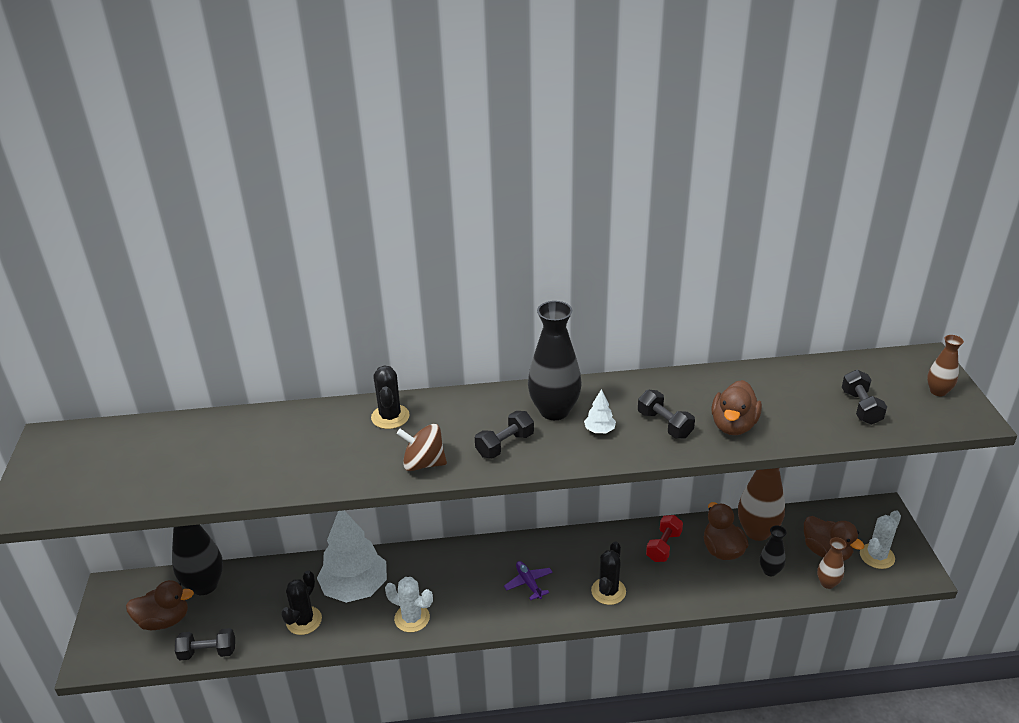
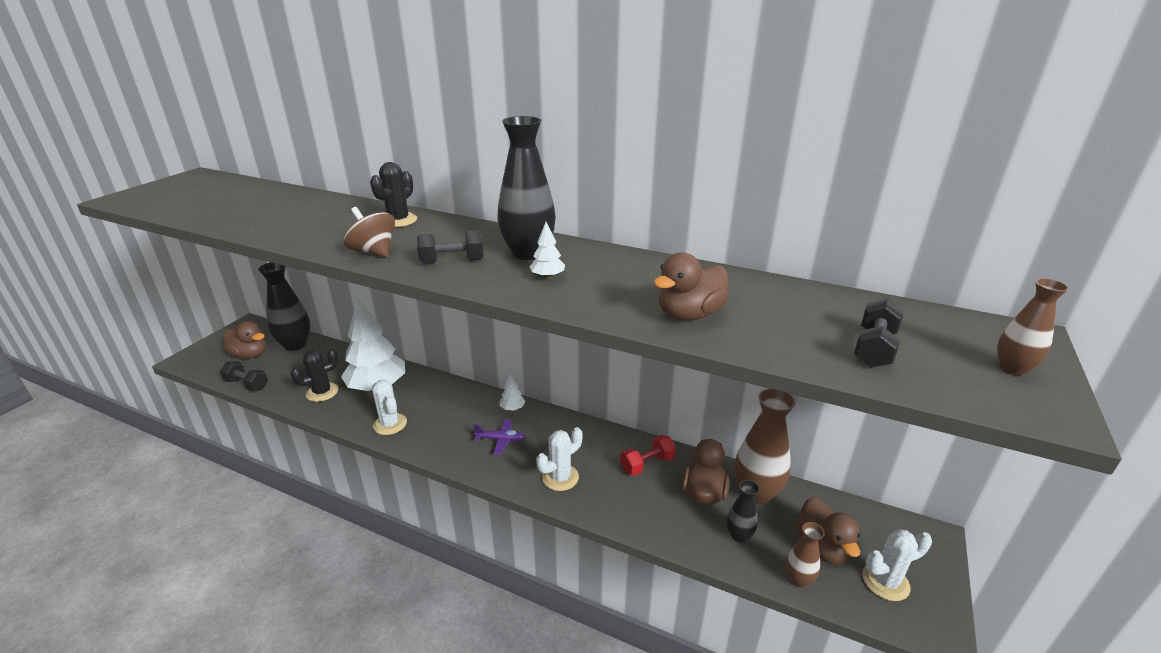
camera: 30 degrees right, 5 degrees down
purple plane [504,561,553,600] -> purple plane turned 90 degrees clockwise [473,419,526,455]
black cactus [591,541,626,605] -> white cactus [536,427,583,491]
black dumbbell [638,390,695,439] -> none
none -> white tree [499,374,525,411]

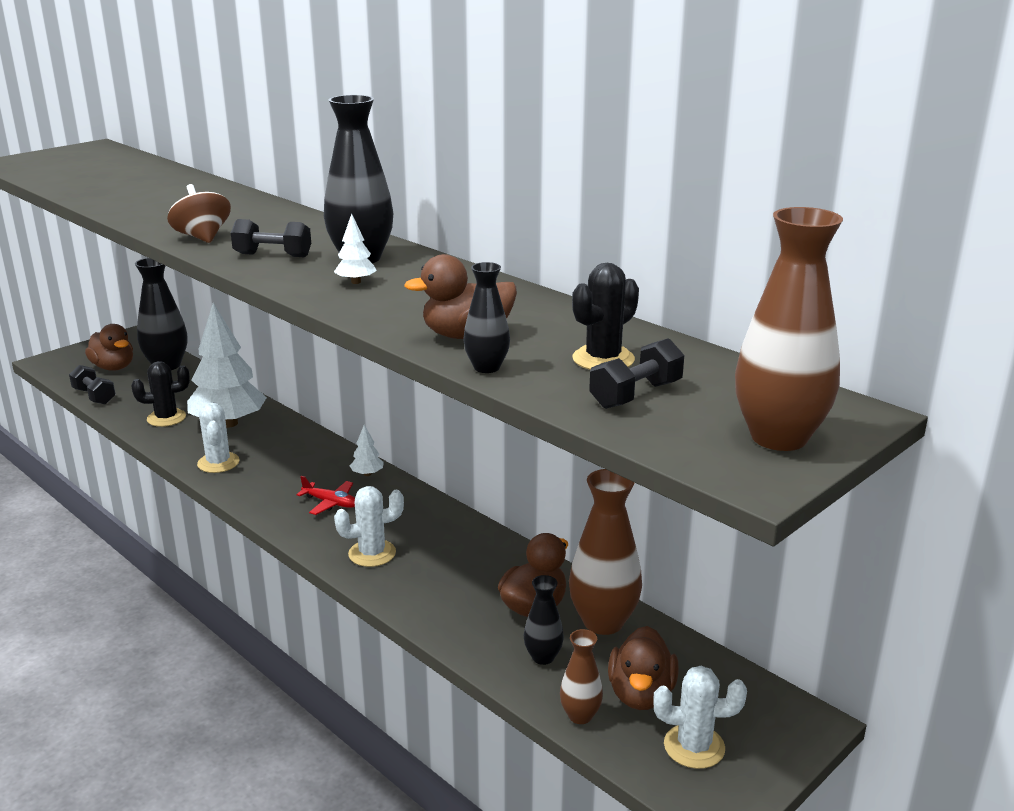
camera: 20 degrees right, 5 degrees down
black cactus [370,162,417,227] -> black cactus moved to [572,263,639,370]
purple plane [473,419,526,455] -> red plane [296,476,355,515]
red dumbbell [620,435,676,476] -> none
brown vase [997,278,1069,376] -> brown vase [735,207,843,451], size x1.89
none -> black vase [463,262,510,373]

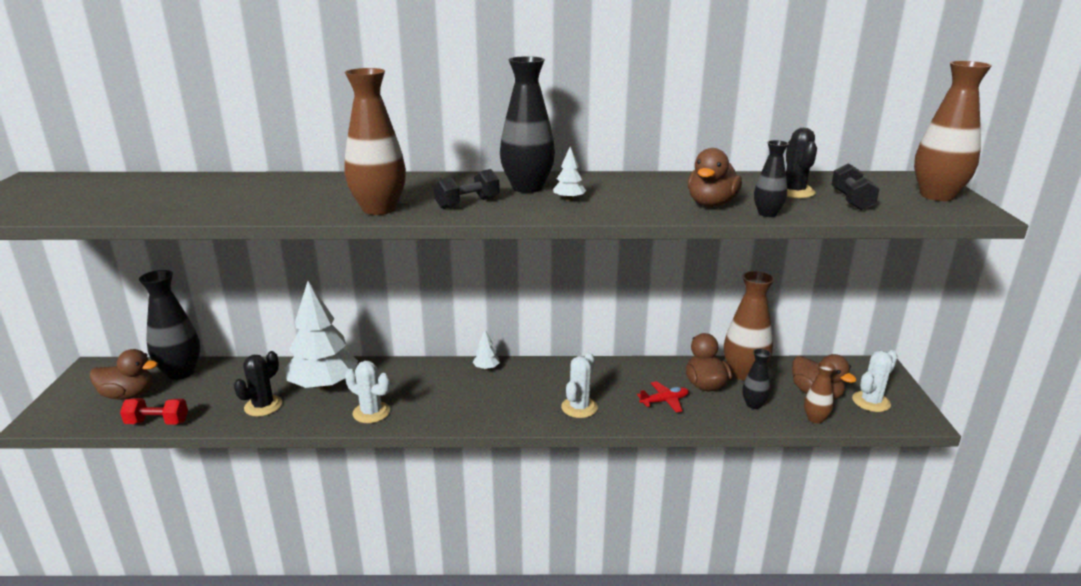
camera: 45 degrees left, 0 degrees up
black dumbbell [69,365,116,405] -> red dumbbell [120,398,188,425]
brown spinning top [167,184,231,243] -> brown vase [345,68,406,215]
red plane [296,476,355,515] -> red plane moved to [637,381,689,413]

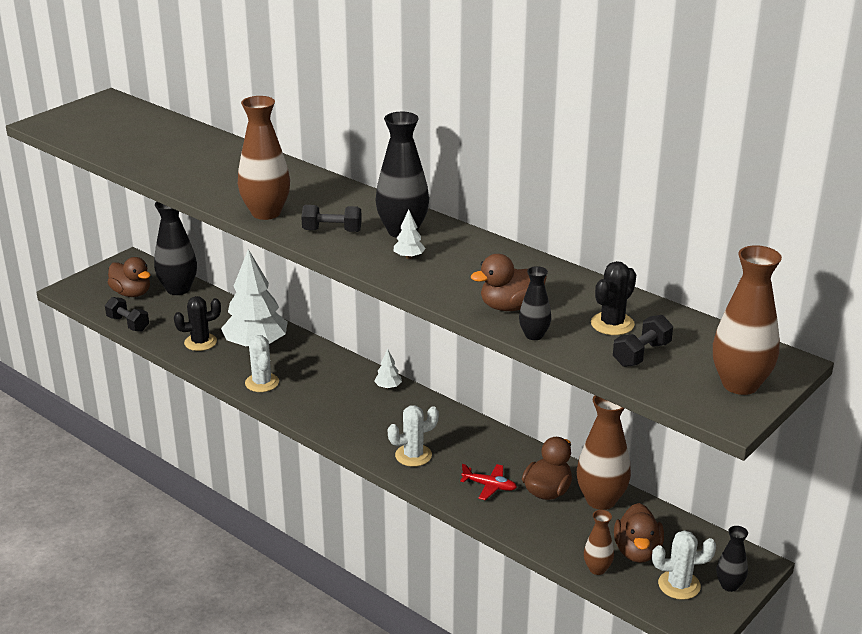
camera: 40 degrees right, 5 degrees up
red dumbbell [120,398,188,425] -> black dumbbell [105,297,149,331]
black vase [742,349,771,409] -> black vase moved to [716,526,748,592]

